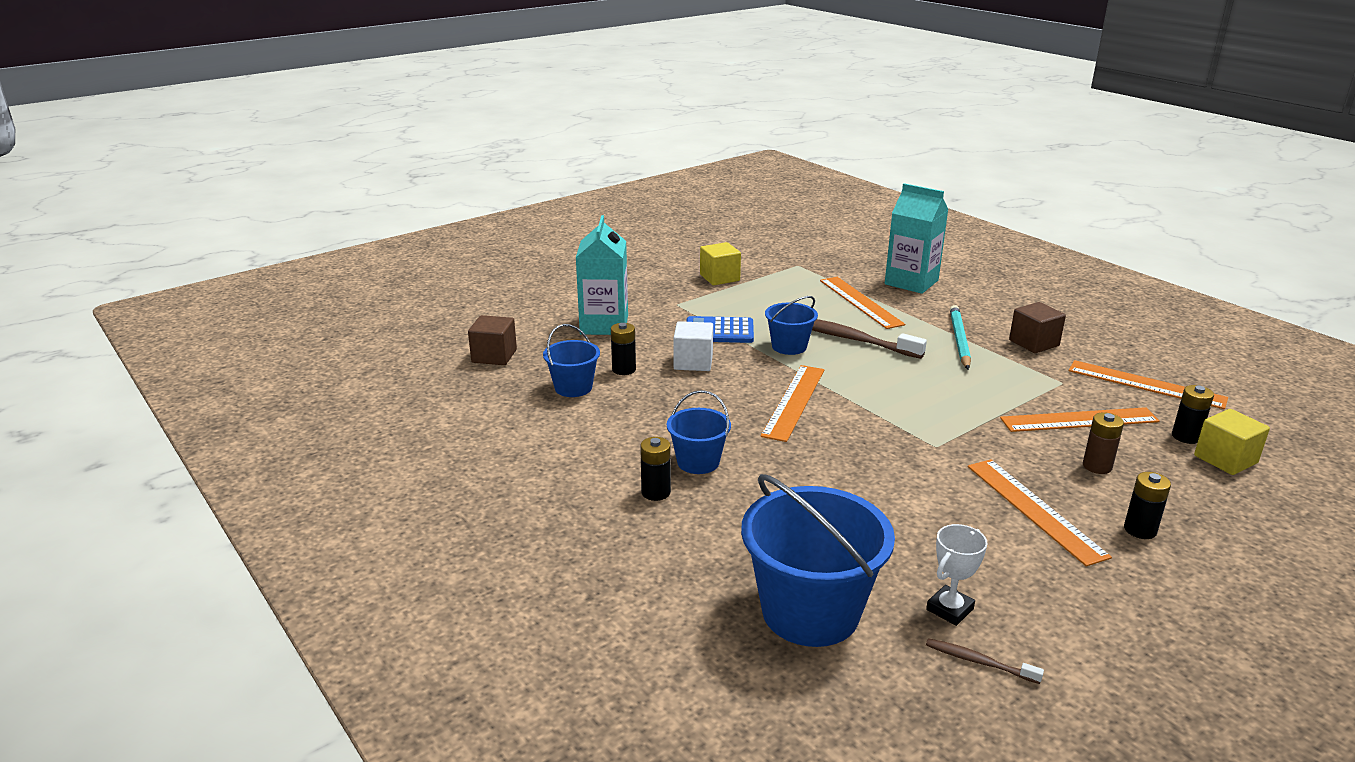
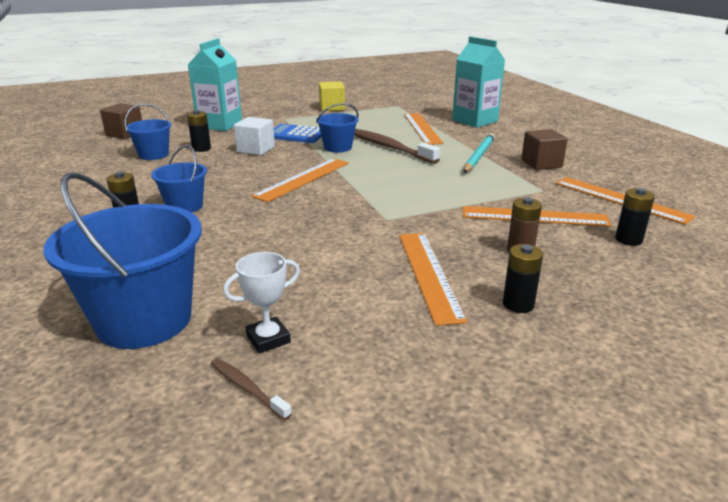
camera: 15 degrees right, 0 degrees up
yellow cube [1194,409,1270,475] -> none

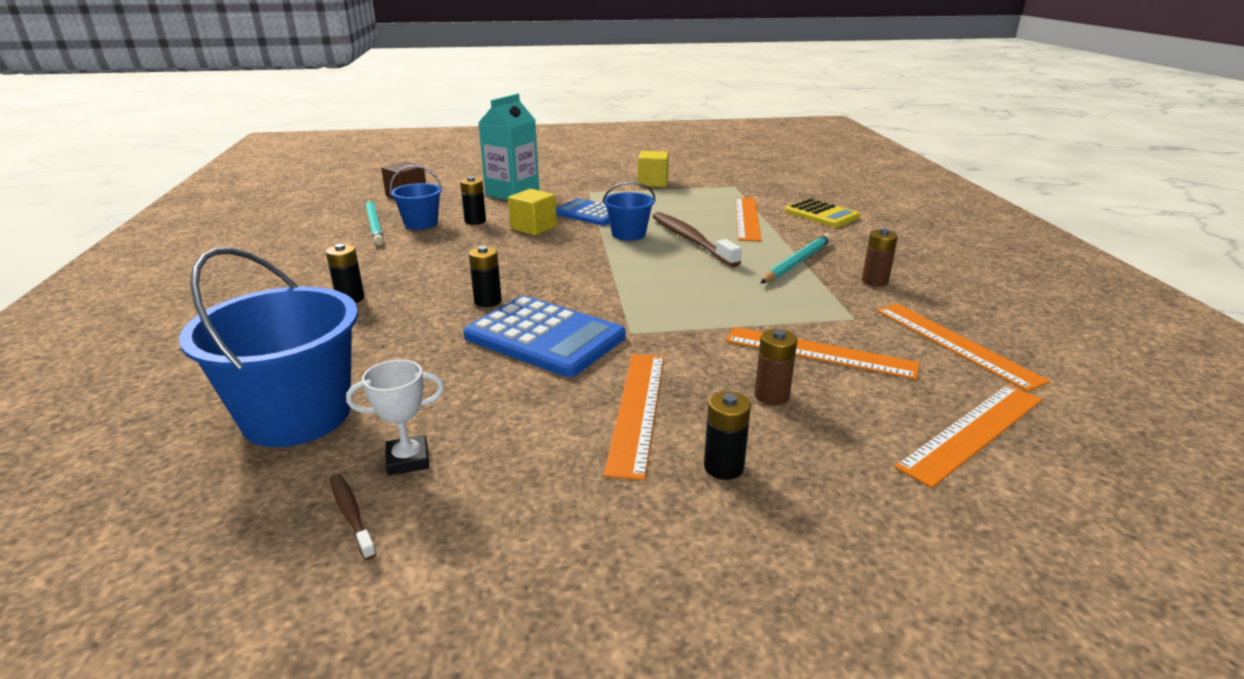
camera: 15 degrees right, 0 degrees up
blue bucket [151,145,207,213] -> none
white cube [234,117,275,155] -> yellow cube [508,189,557,235]
orange ruler [251,158,349,202] -> orange ruler moved to [895,384,1043,488]
turquoise carton [452,37,505,128] -> yellow calculator [785,198,861,227]
brown cube [521,129,568,170] -> brown battery [862,229,898,287]
black battery [615,188,655,246] -> black battery moved to [469,246,502,307]
none -> turquoise pencil [366,200,384,245]
none -> blue calculator [463,296,626,377]

